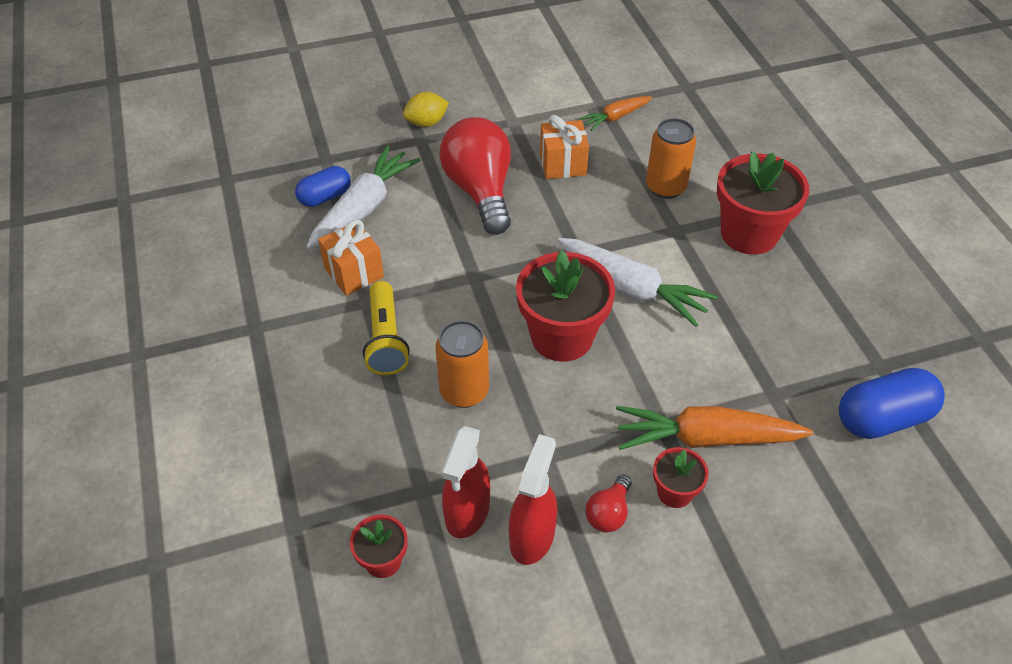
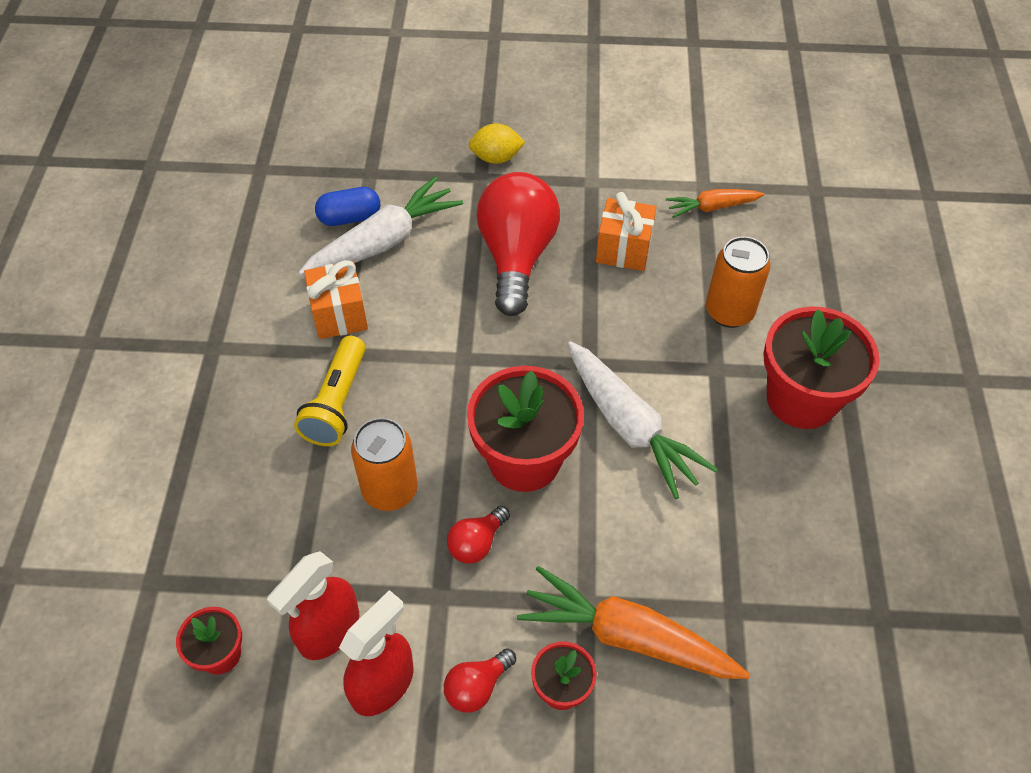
camera: 20 degrees right, 5 degrees up
blue capsule [839,368,945,439] -> none
none -> red light bulb [447,506,510,564]

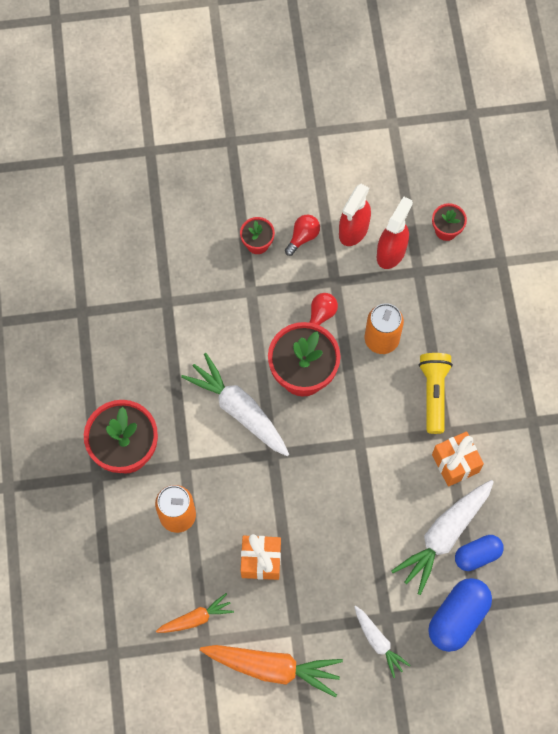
camera: 170 degrees right, 15 degrees up
yellow lemon [469,123,525,164] -> white carrot [354,606,411,678]
red light bulb [476,172,560,316] -> none
orange carrot [517,566,750,679] -> orange carrot moved to [200,645,343,697]
none -> blue capsule [428,578,492,652]

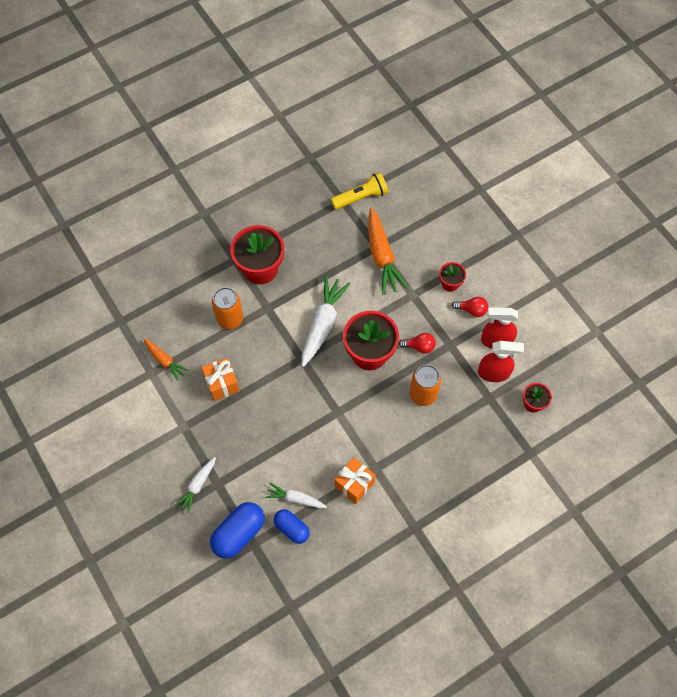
camera: 65 degrees right, 5 degrees down
orange carrot [200,645,343,697] -> orange carrot moved to [369,207,408,295]
white carrot [391,480,494,595] -> white carrot [265,483,327,508], size x0.57
yellow flashlight [419,353,453,434] -> yellow flashlight moved to [331,172,388,210]
blue capsule [428,578,492,652] -> blue capsule turned 60 degrees counterclockwise [210,502,265,559]

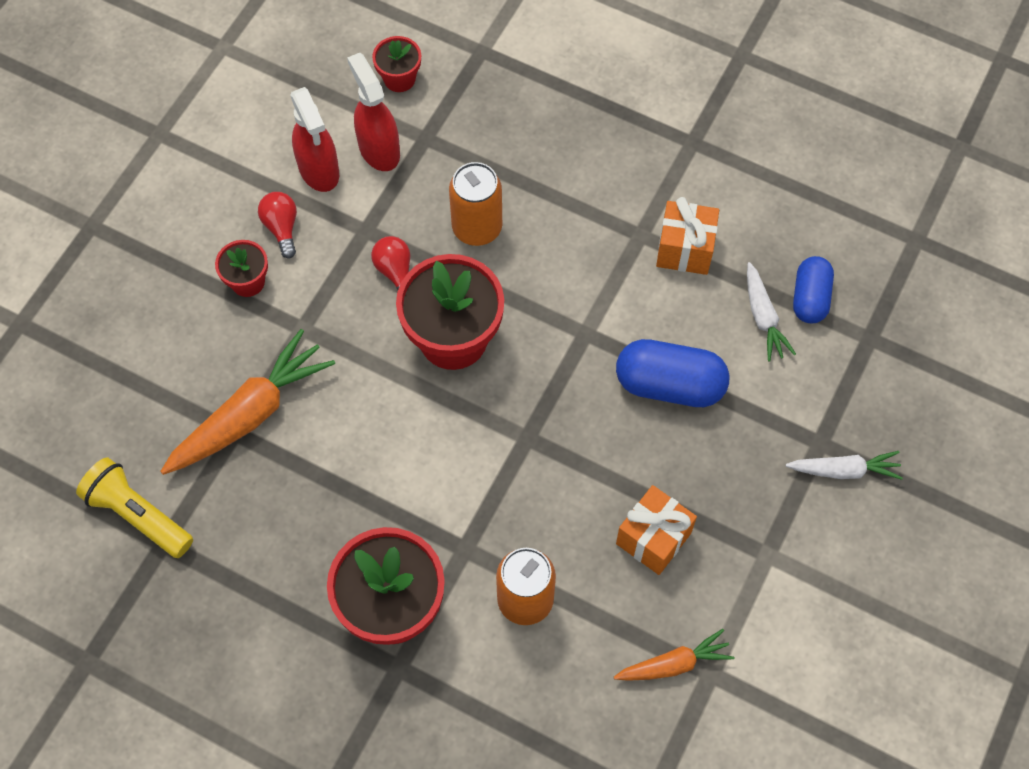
camera: 120 degrees left, 0 degrees up
orange carrot [144,338,189,381] -> orange carrot turned 60 degrees clockwise [614,629,734,681]
blue capsule [210,502,265,559] -> blue capsule moved to [616,339,730,407]
white carrot [302,276,350,367] -> none

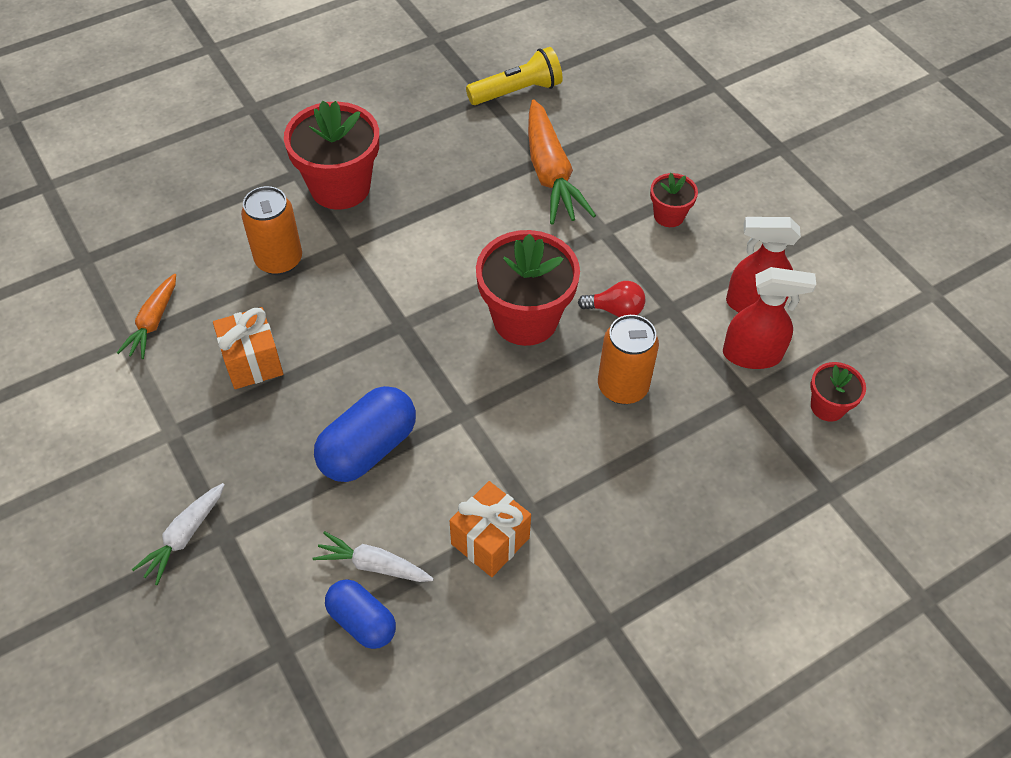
camera: 120 degrees right, 10 degrees down
red light bulb [258,192,297,258] -> none

